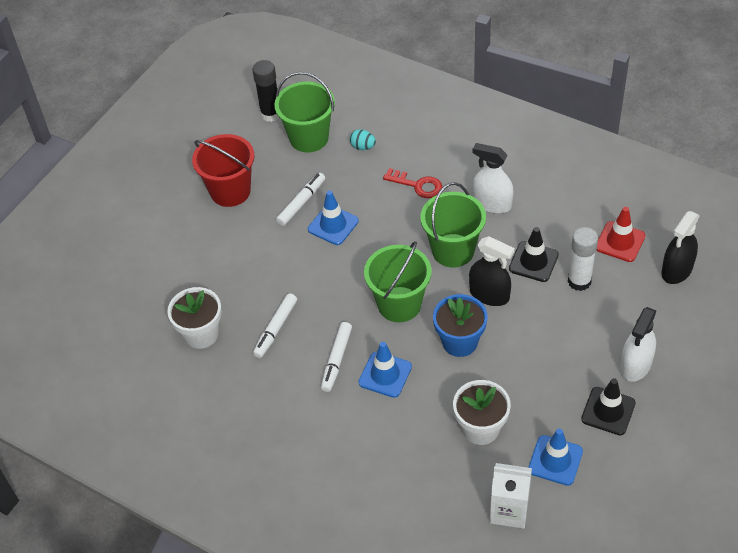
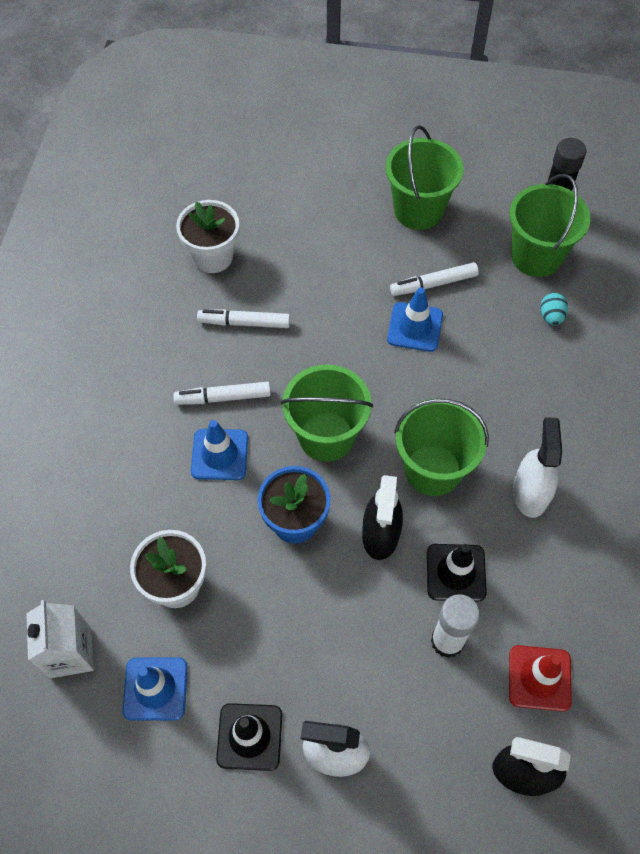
camera: 65 degrees right, 10 degrees up
red bucket [192,134,255,207] -> green bucket [385,125,464,230]
white marker [276,173,325,226] -> white marker turned 150 degrees clockwise [390,262,479,296]
red key [383,168,442,198] -> none

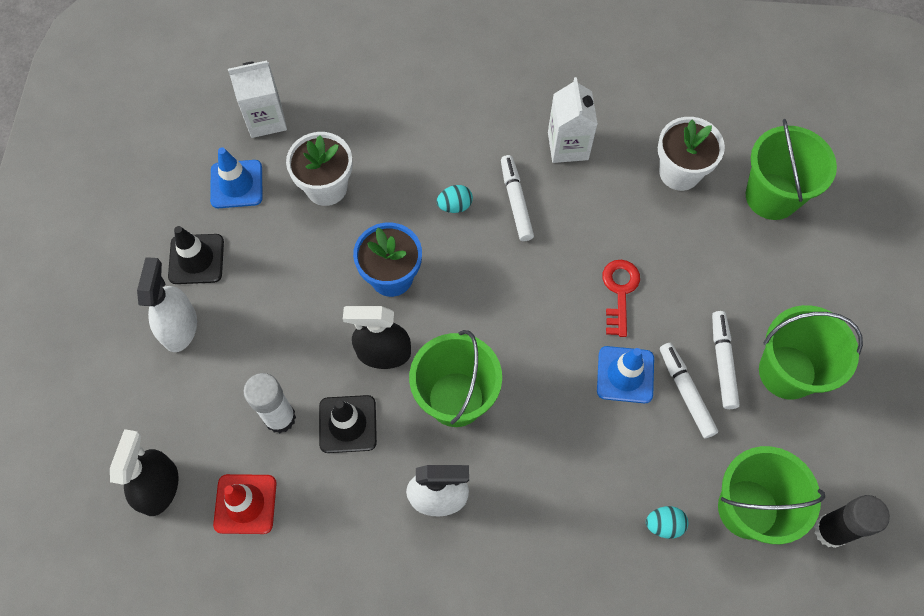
camera: 85 degrees right, 5 degrees up
blue traffic cone [191,420,248,480] -> turquoise egg [436,185,473,213]
white marker [197,309,290,328] -> white marker moved to [712,311,740,409]
green bucket [281,364,373,462] -> green bucket moved to [746,119,837,220]
none -> white carton [548,77,598,163]
none -> red key [602,260,640,337]

